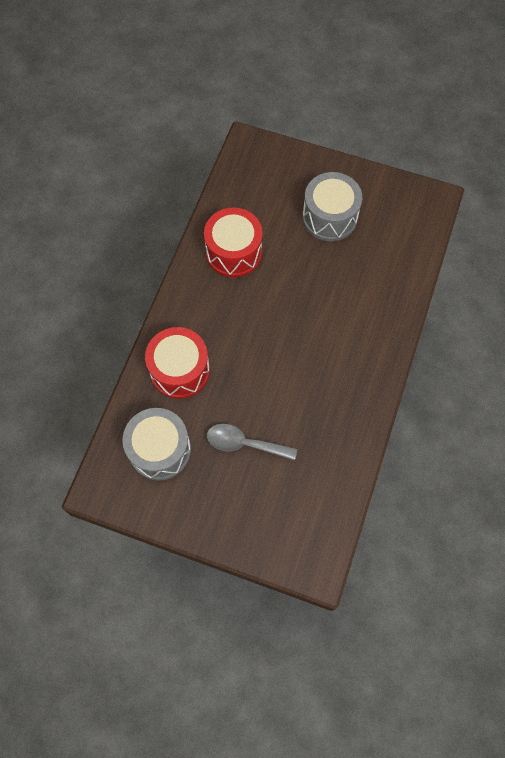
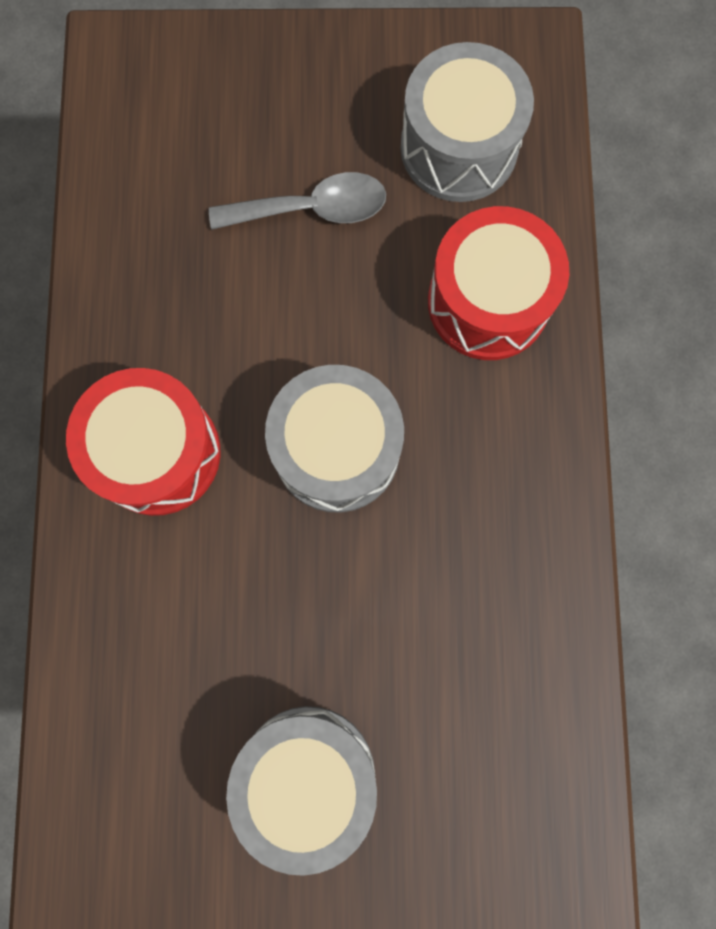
camera: 160 degrees right, 10 degrees up
red drum [204,208,263,278] -> red drum moved to [66,368,220,516]
none -> grey drum [265,365,404,512]

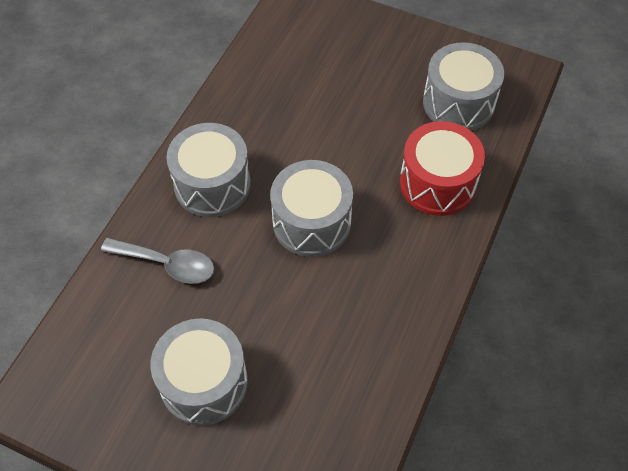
camera: 25 degrees right, 20 degrees down
red drum [66,368,220,516] -> grey drum [166,123,251,217]
grey spoon [209,172,386,230] -> grey spoon moved to [101,238,215,284]

